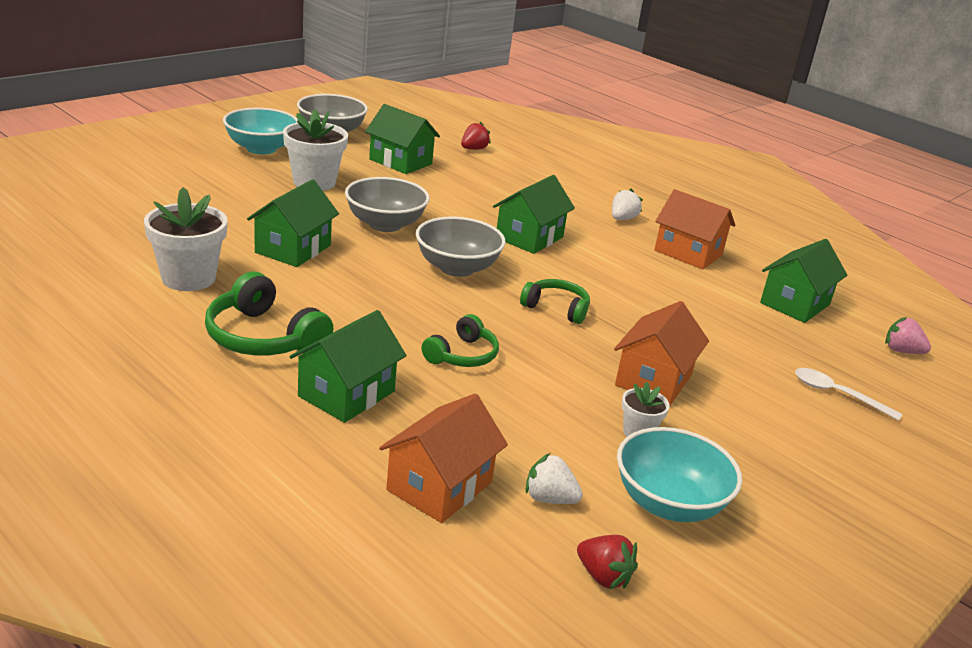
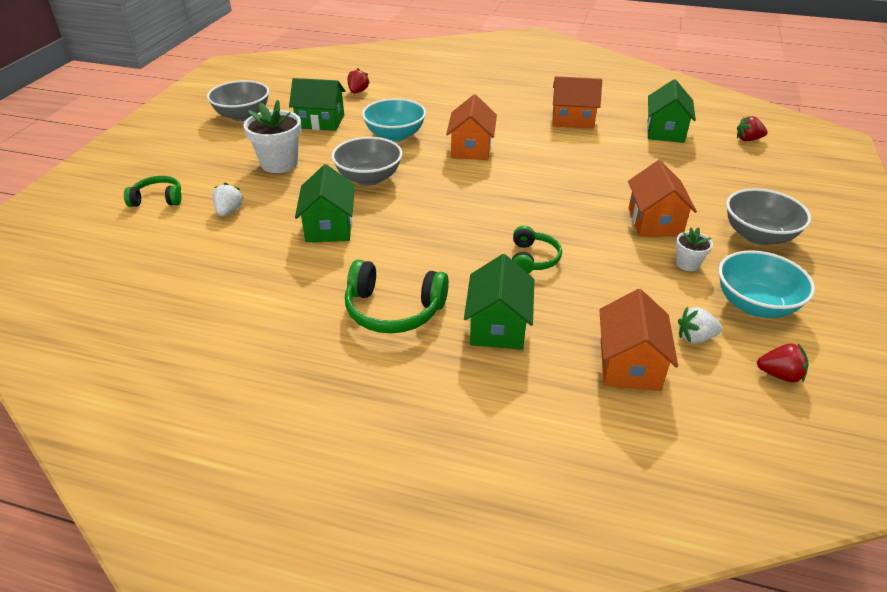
camera: 25 degrees left, 10 degrees up
white flower pot [144,187,228,291] -> none
turquoise bowl [223,108,298,154] -> turquoise bowl moved to [362,98,426,142]
grey bowl [416,217,506,277] -> grey bowl moved to [726,188,811,245]
green house [493,175,575,254] -> orange house [446,94,497,160]
green headphones [520,279,590,324] -> green headphones moved to [124,176,182,207]
white strawberry [612,189,643,220] -> white strawberry moved to [212,183,244,216]
white spoon [795,368,902,421] -> none
pink strawberry [885,317,931,354] -> red strawberry [737,116,768,141]

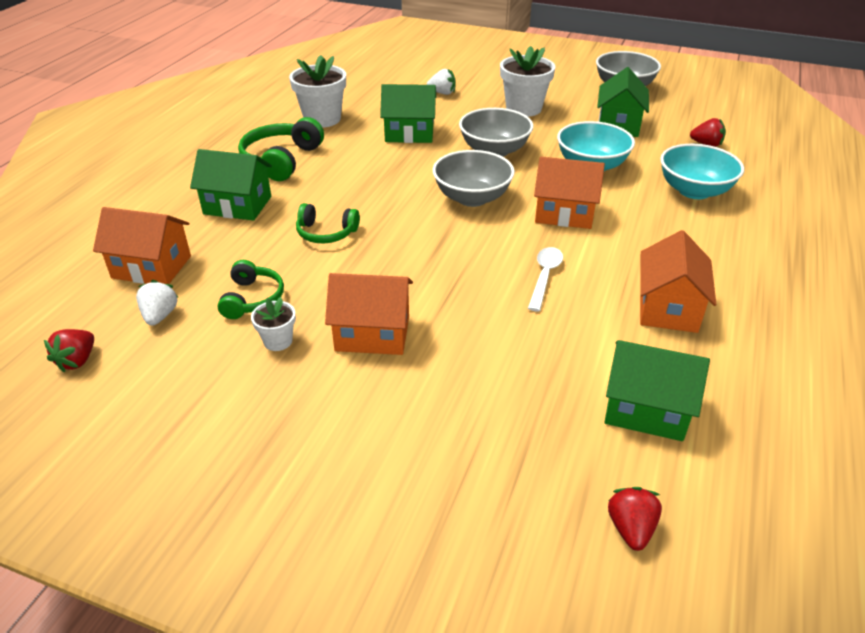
camera: 95 degrees right, 0 degrees up
green headphones [124,176,182,207] -> green headphones moved to [217,260,284,319]
turquoise bowl [718,250,815,318] -> turquoise bowl moved to [660,144,744,199]
grey bowl [726,188,811,245] -> grey bowl moved to [433,150,515,207]
none -> white flower pot [289,55,346,128]
none -> white spoon [528,247,563,311]

